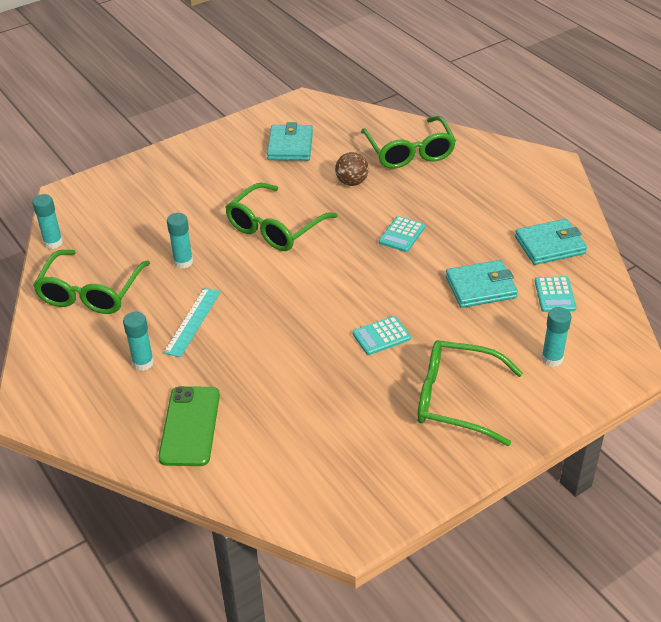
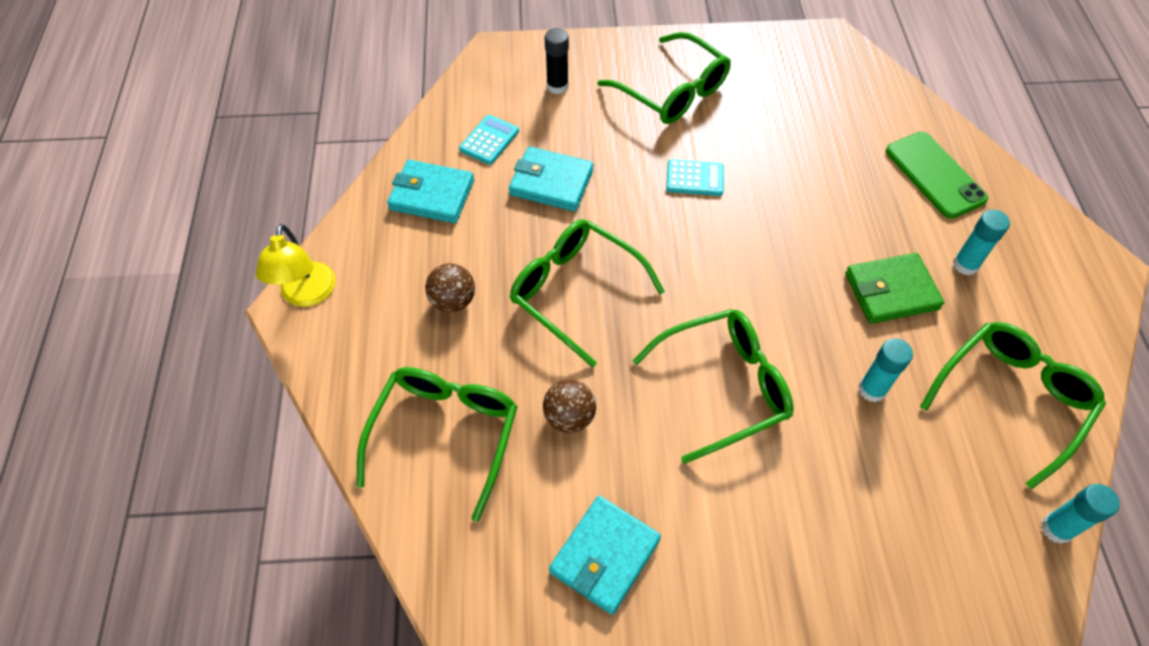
camera: 150 degrees left, 15 degrees up
green phone [158,386,220,466] -> green phone turned 60 degrees counterclockwise [886,132,988,219]
turquoise ruler [163,288,221,357] -> green wallet [845,253,945,324]
turquoise calculator [379,216,425,252] -> green glasses [510,219,665,368]
turquoise glue stick [541,307,572,367] -> black glue stick [545,28,569,94]
none -> yellow lamp [256,224,335,307]
none -> brown ball [425,263,475,313]

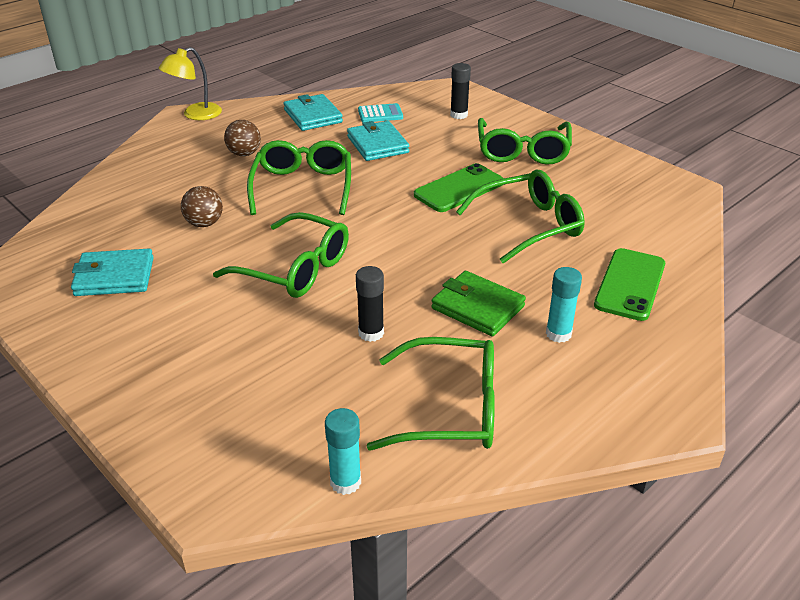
camera: 50 degrees right, 20 degrees down
green glasses [356,367,517,522] -> green glasses moved to [456,170,585,264]
turquoise calculator [666,159,724,196] -> green phone [414,163,504,212]
turquoise glue stick [859,338,913,402] -> black glue stick [356,266,384,342]

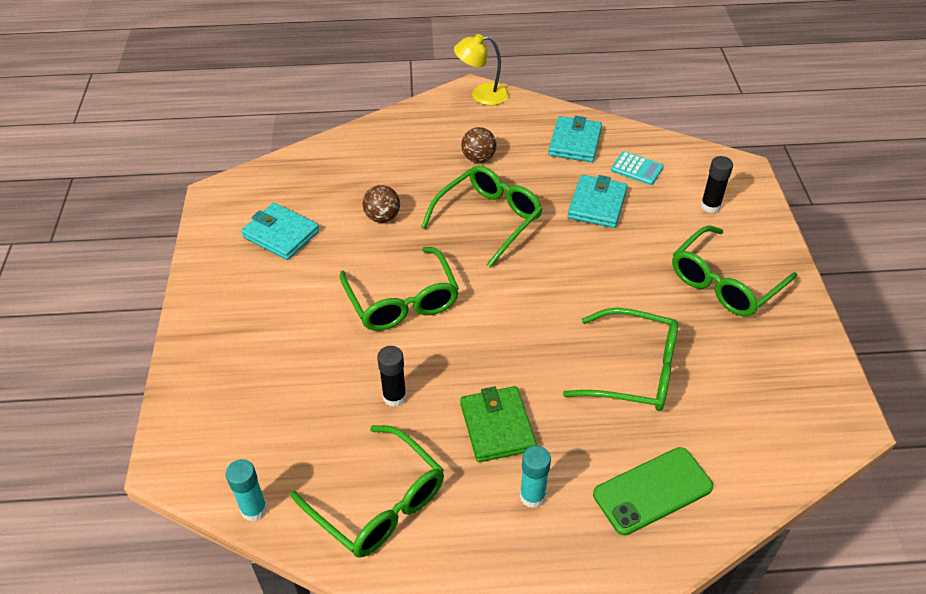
camera: 40 degrees right, 10 degrees up
green phone [414,163,504,212] -> none

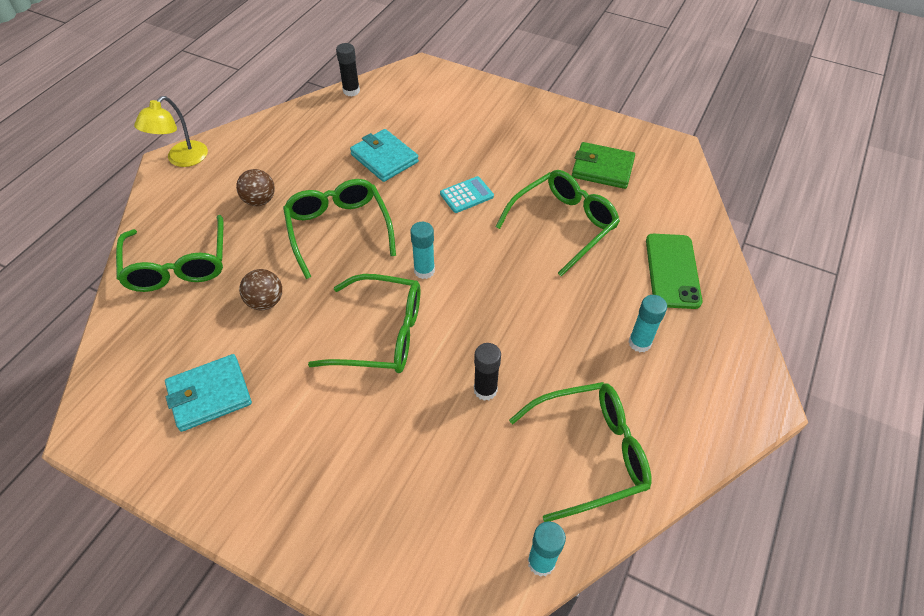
camera: 60 degrees left, 5 degrees up
green wallet [460,386,537,462] -> green wallet moved to [572,142,635,189]
turquoise wallet [548,116,602,162] -> none
turquoise calculator [611,151,664,185] -> turquoise calculator moved to [440,176,494,213]
green glasses [672,225,797,316] -> green glasses moved to [116,215,223,292]
black glue stick [701,156,733,213] -> black glue stick moved to [336,43,360,97]
none -> turquoise glue stick [410,222,435,279]

